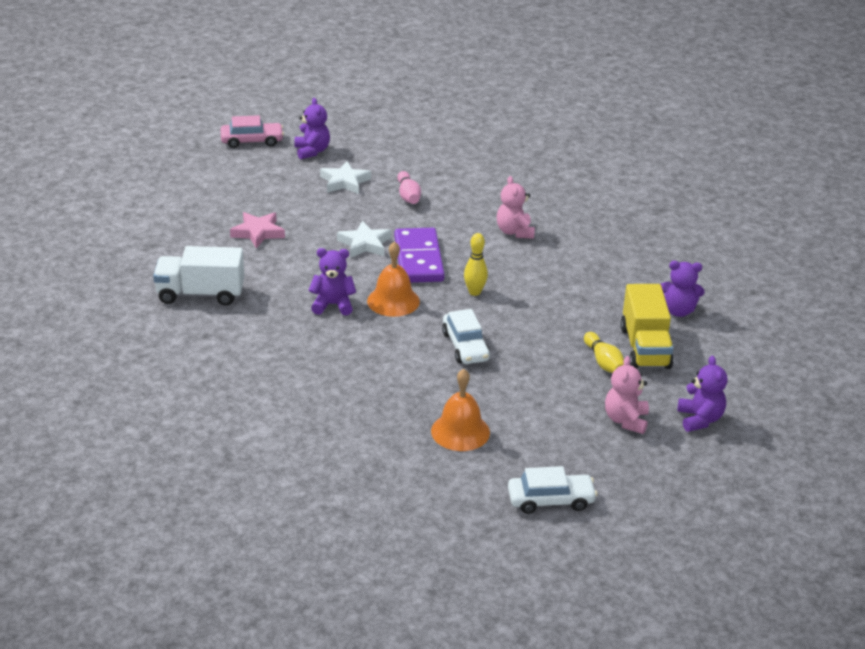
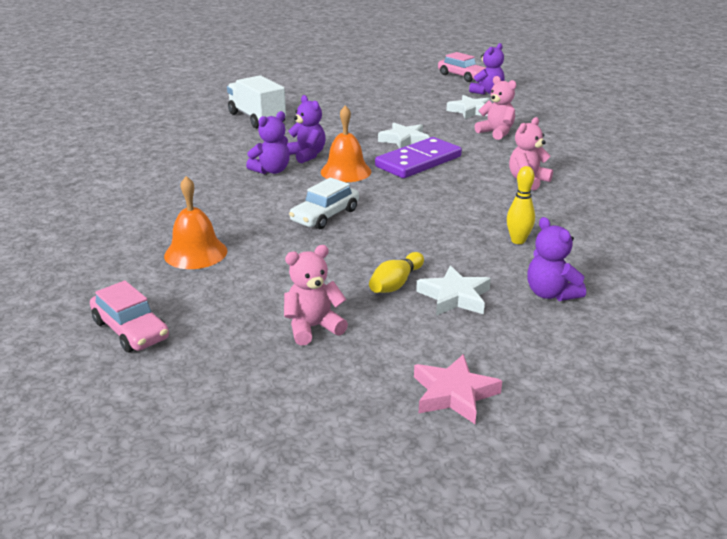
camera: 55 degrees right, 5 degrees down
pink star [230,212,285,248] -> pink star moved to [414,354,502,424]
pink bowling pin [397,171,421,204] -> pink teddy bear [474,76,516,140]
yellow bowling pin [464,233,488,296] -> yellow bowling pin moved to [507,166,535,244]
white car [508,466,597,514] -> pink car [90,280,169,353]
yellow truck [620,284,673,369] -> white star [416,265,491,316]
purple teddy bear [677,356,727,432] -> purple teddy bear moved to [246,111,290,174]

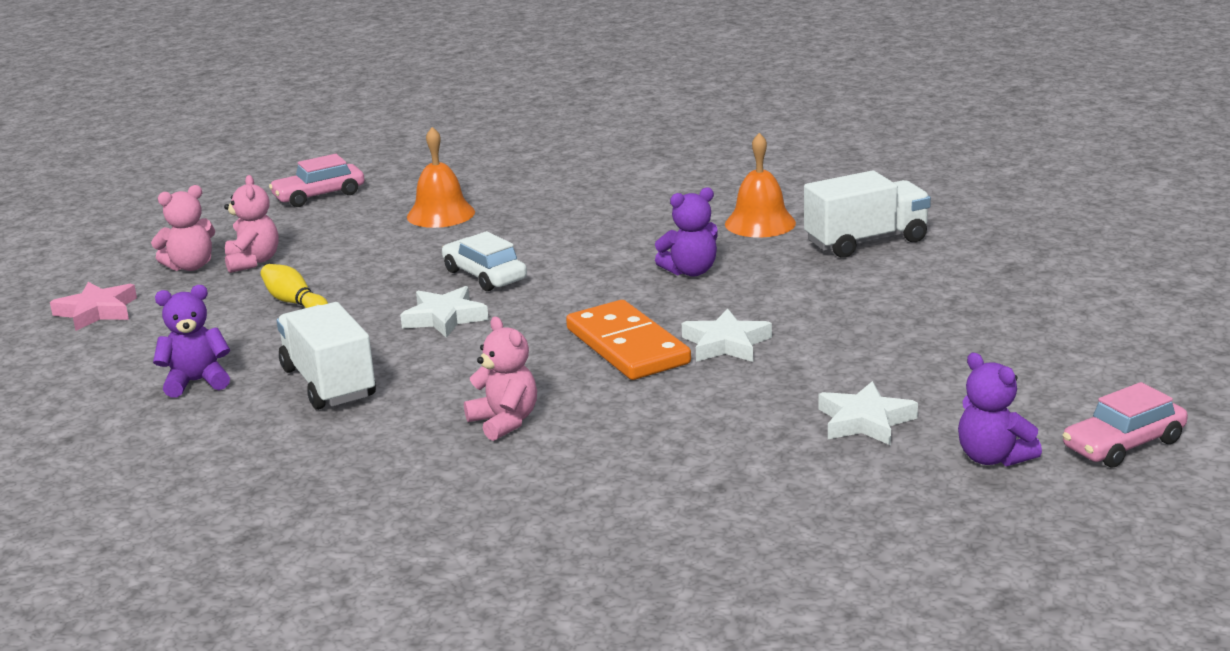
camera: 105 degrees right, 5 degrees down
purple teddy bear [246,111,290,174] -> none
orange bell [321,105,371,182] -> orange bell moved to [725,133,796,238]
purple domino [375,137,462,178] -> orange domino [566,300,691,380]
white star [416,265,491,316] -> white star moved to [400,286,489,338]
pink teddy bear [474,76,516,140] -> pink teddy bear moved to [151,185,215,271]
yellow bowling pin [507,166,535,244] -> white truck [277,302,376,410]

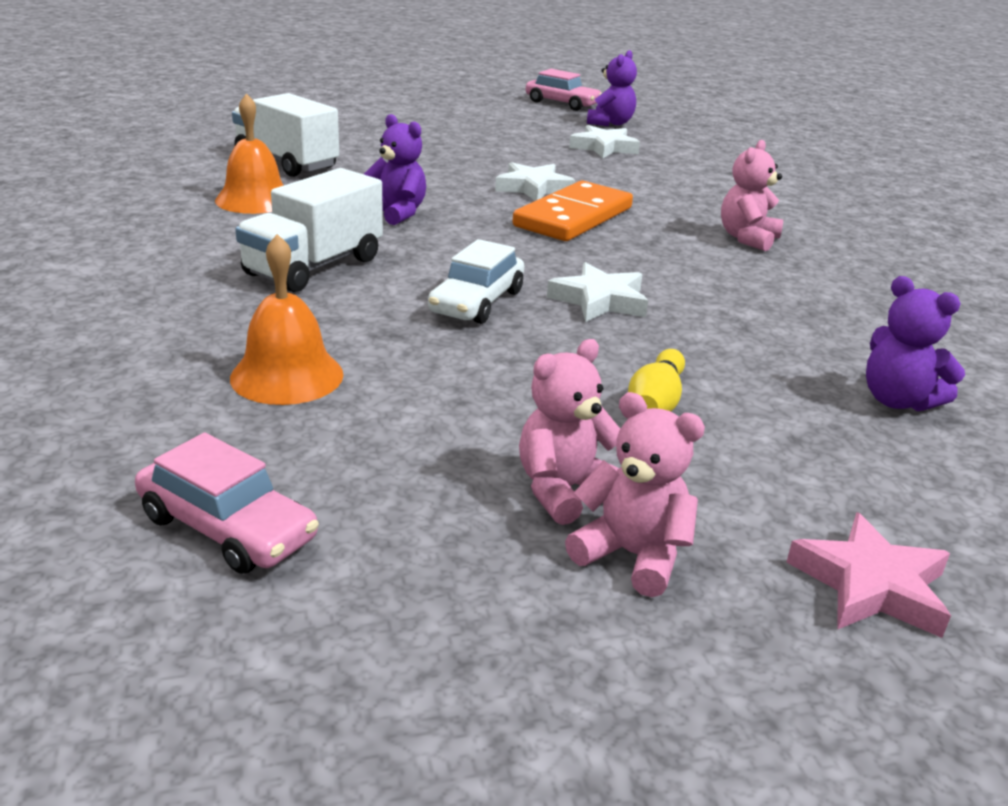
camera: 120 degrees left, 5 degrees up
white truck [277,302,376,410] -> white truck moved to [235,168,383,292]

